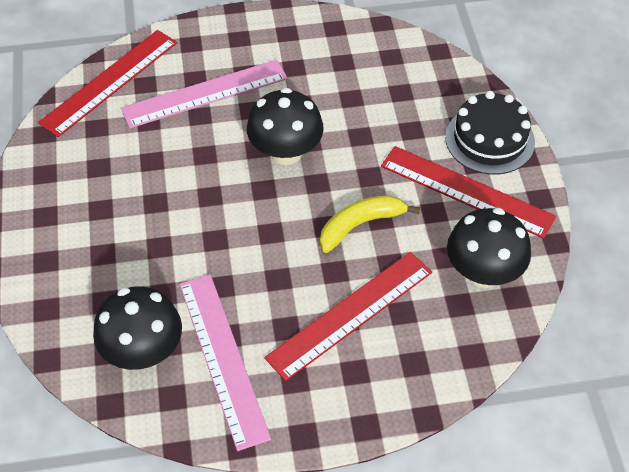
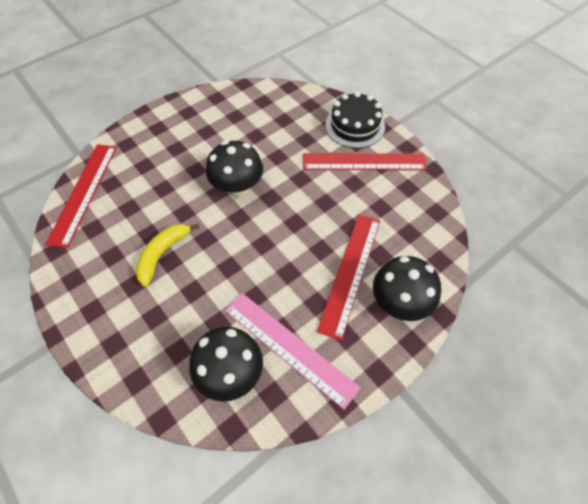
camera: 30 degrees left, 5 degrees up
pink ruler [121,60,288,128] -> none
yellow banana [320,195,420,253] -> yellow banana moved to [136,224,200,287]
black mushroom [447,208,531,288] -> black mushroom moved to [373,256,441,321]

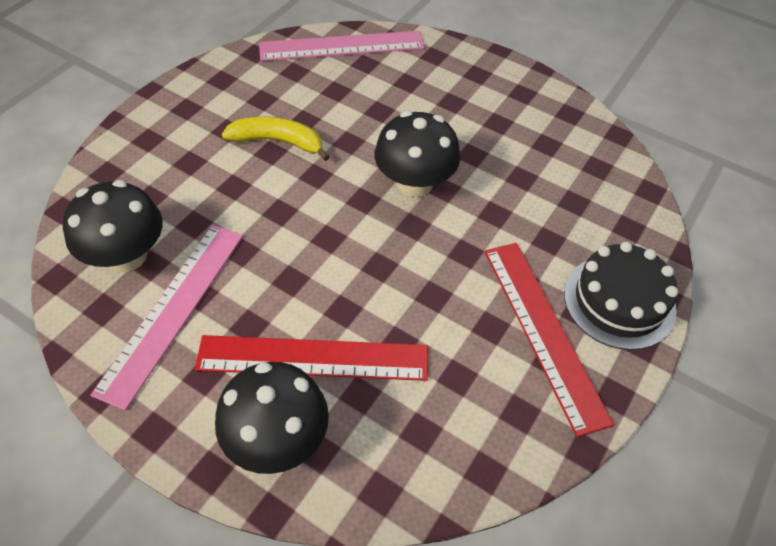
camera: 70 degrees right, 5 degrees down
red ruler [45,144,117,248] -> pink ruler [259,31,424,61]

